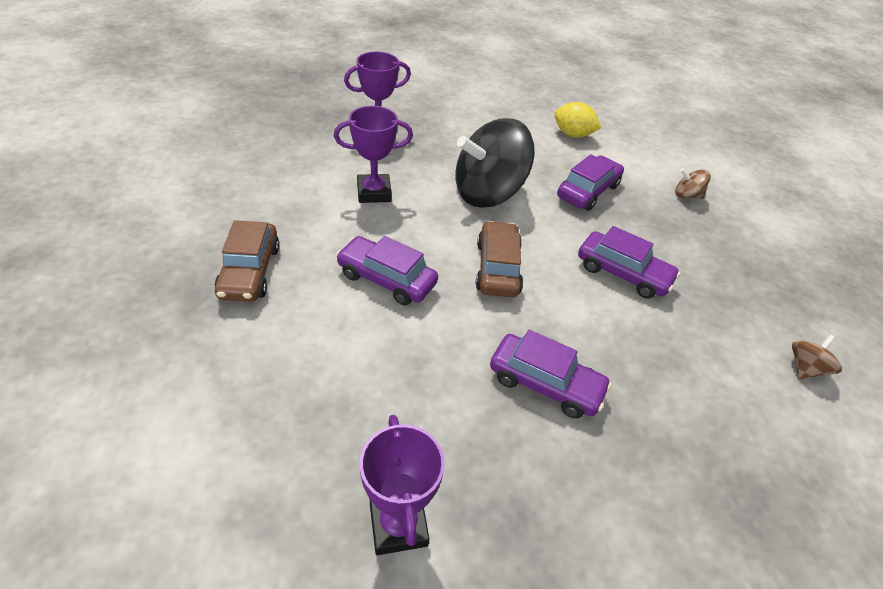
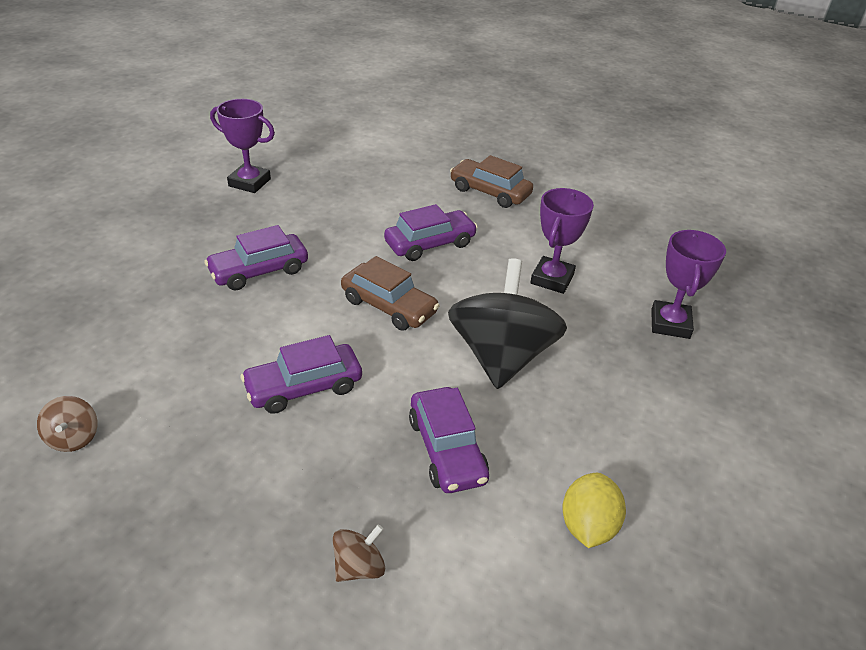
camera: 125 degrees right, 5 degrees down
yellow lemon [554,102,601,138] -> yellow lemon turned 45 degrees counterclockwise [562,473,626,548]

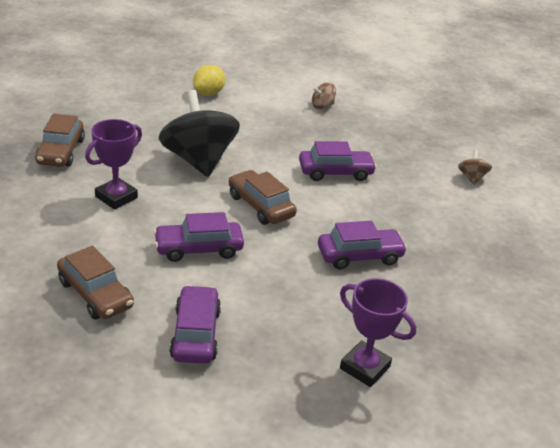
camera: 165 degrees left, 5 degrees down
purple car [409,387,489,493] -> purple car moved to [170,285,221,364]
black spinning top [448,258,567,389] -> black spinning top turned 135 degrees clockwise [159,90,240,177]
purple trophy [651,230,726,339] -> brown car [35,113,85,167]

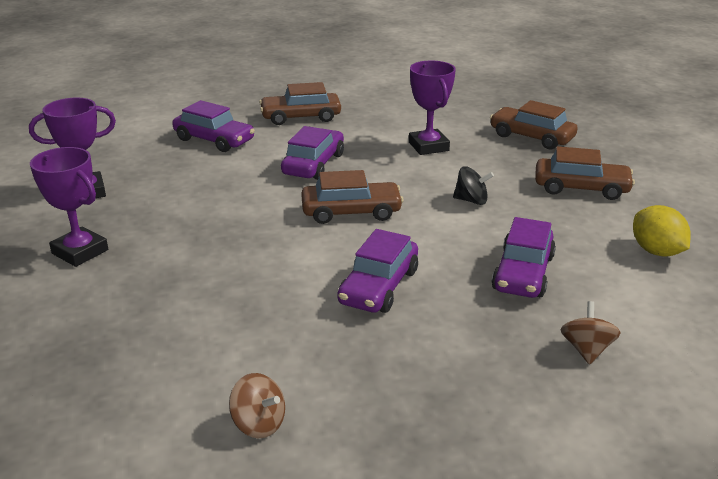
camera: 125 degrees right, 5 degrees down
black spinning top [159,90,240,177] -> black spinning top [453,166,494,205], size x0.42
purple car [318,221,407,269] -> purple car moved to [492,217,556,298]
none -> purple trophy [30,147,108,267]
none -> brown car [535,146,635,200]

